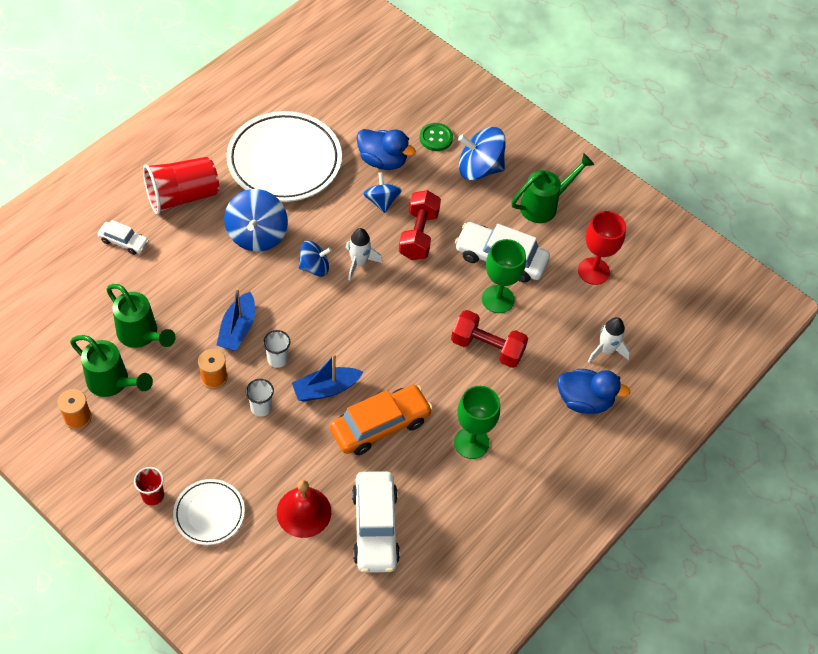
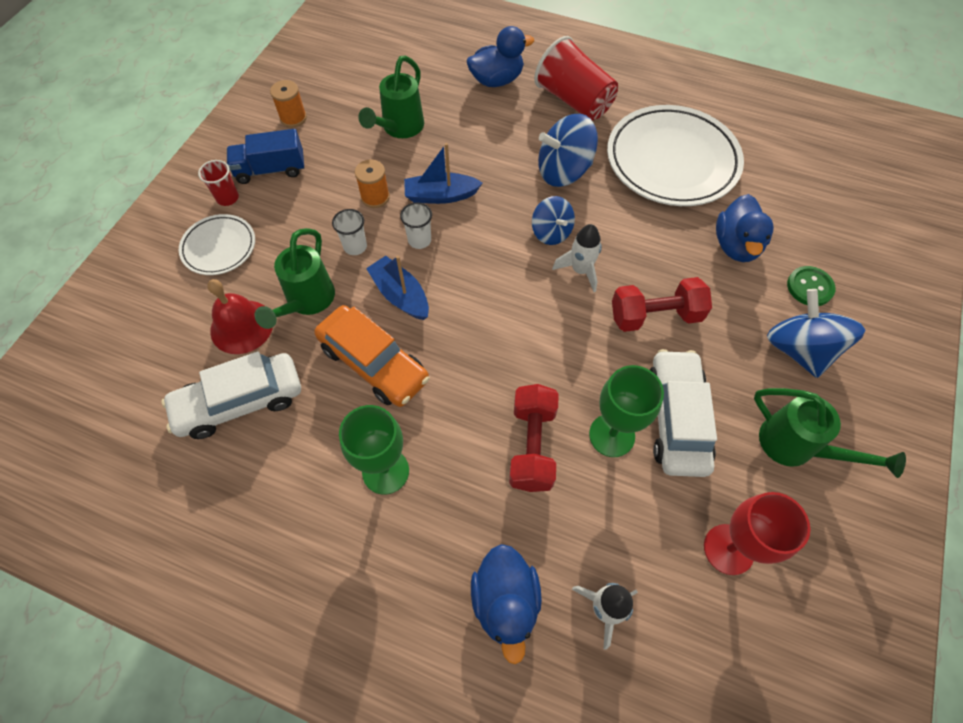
camera: 75 degrees right, 5 degrees up
green watering can [70,335,153,397] -> green watering can moved to [254,228,335,329]
white car [98,220,149,255] -> blue duck [467,26,534,87]
blue spinning top [363,172,402,213] -> none
none -> blue truck [227,129,304,184]

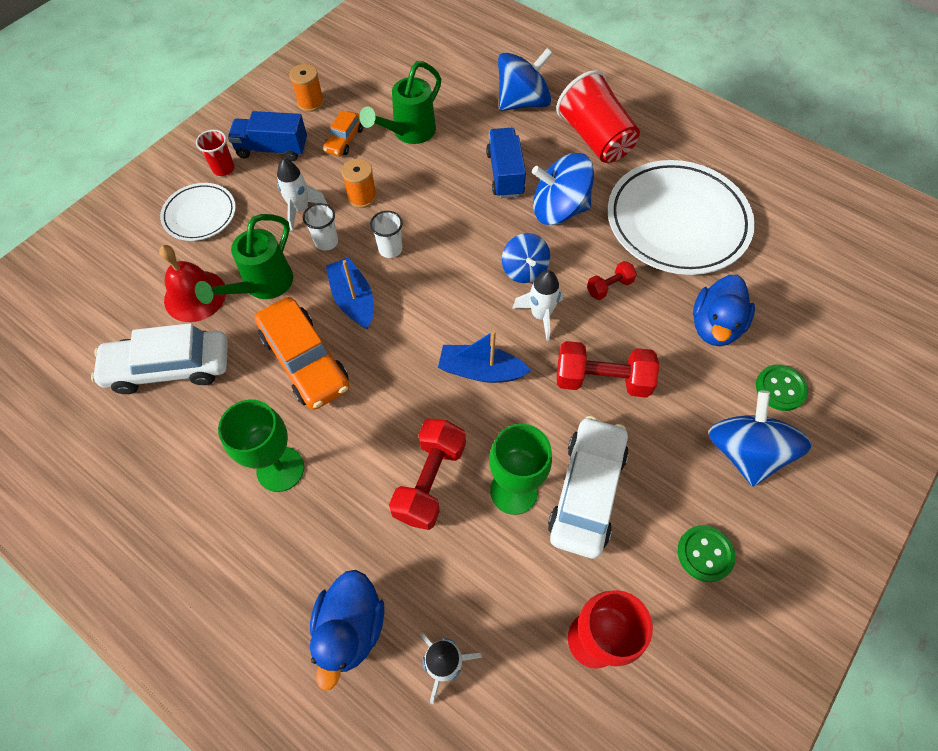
camera: 15 degrees right, 0 degrees up
blue boat [404,143,483,204] -> blue boat moved to [438,330,531,383]
blue duck [467,26,534,87] -> blue spinning top [498,47,553,111]
green watering can [754,388,906,478] -> green button [678,525,735,582]
none -> white rocket [277,158,327,231]
none -> orange car [323,110,364,156]
none -> blue truck [486,128,526,198]
none -> red dumbbell [587,261,637,300]

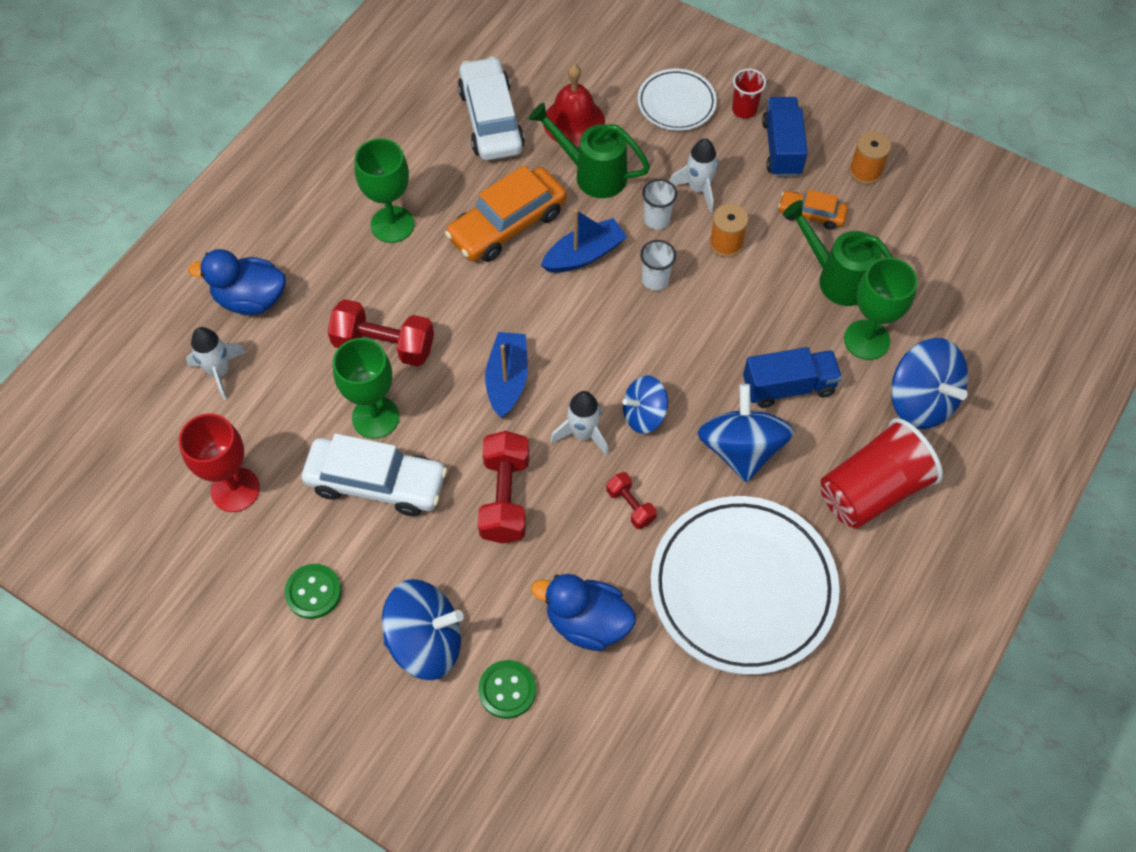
camera: 85 degrees right, 0 degrees up
none -> green goblet [844,258,917,360]

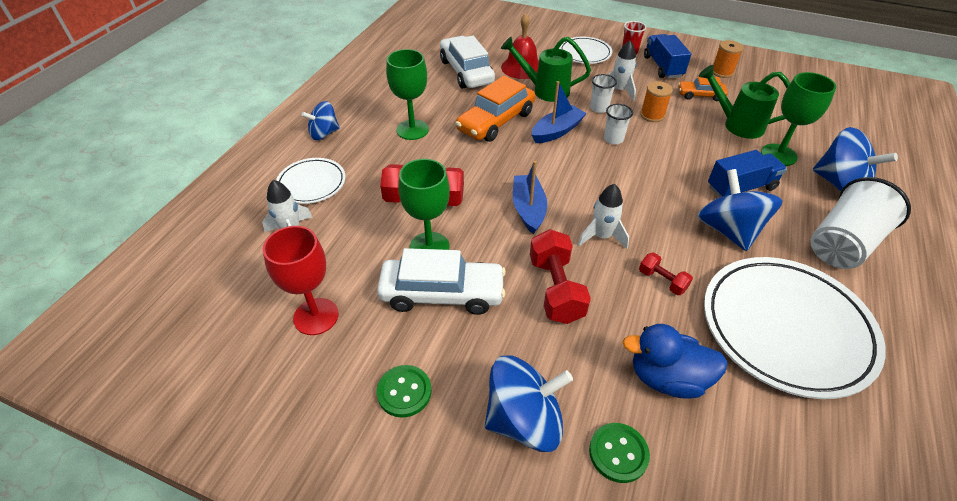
camera: 10 degrees left, 15 degrees down
blue duck [188,249,286,315] -> white plate [276,158,346,204]
blue spinning top [623,376,668,433] -> blue spinning top moved to [302,101,340,140]
red cup [820,418,943,529] -> white cup [810,177,911,269]

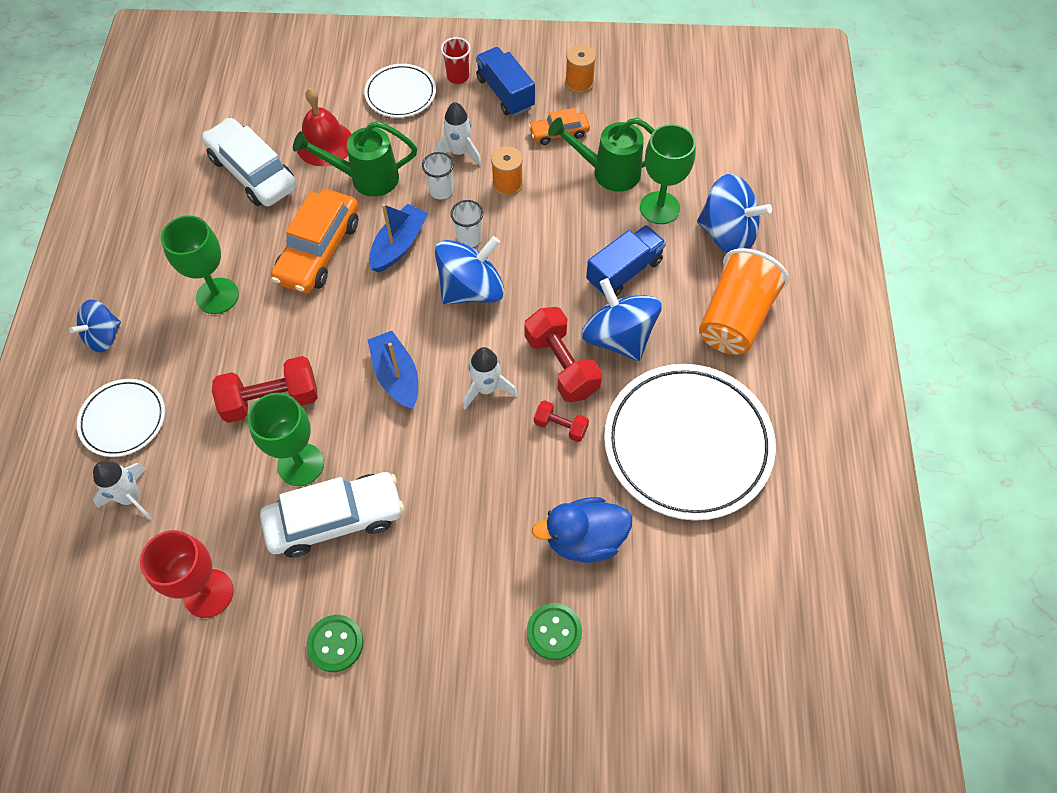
camera: 20 degrees left, 15 degrees up
blue spinning top [485,355,573,452] -> blue spinning top moved to [435,236,504,304]
red dumbbell [530,229,591,324] -> red dumbbell moved to [525,307,602,402]
white cup [810,177,911,269] -> orange cup [699,248,789,355]

